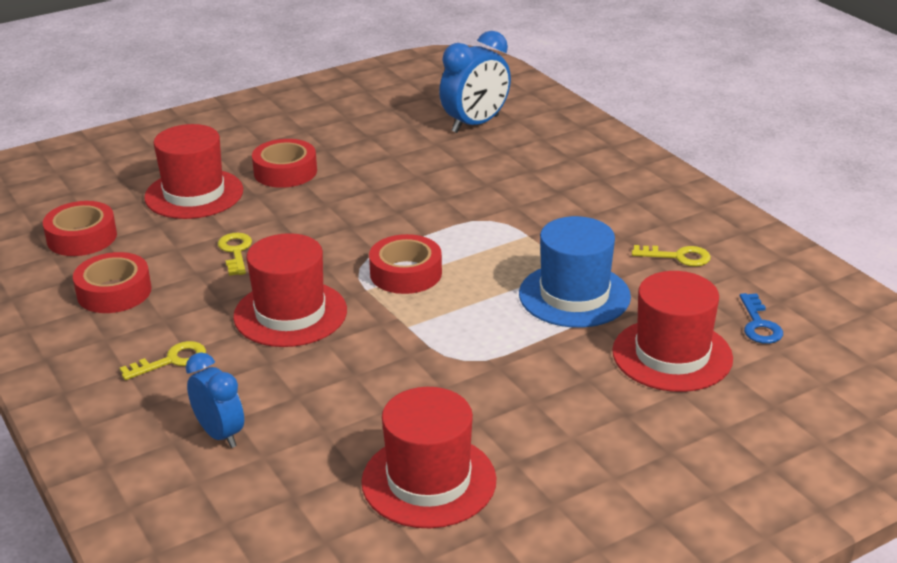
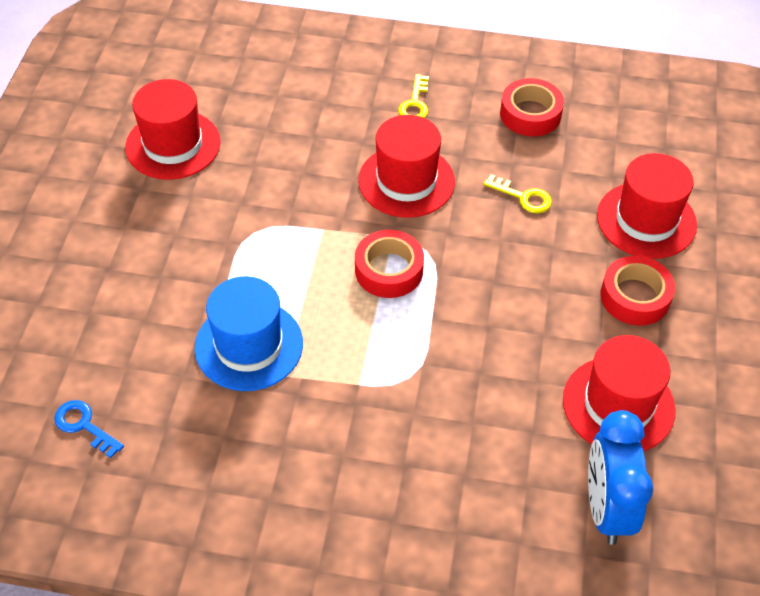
camera: 130 degrees right, 20 degrees up
red tape [43,201,117,256] -> none
blue clock [186,352,244,448] -> none
red hat [612,271,733,392] -> red hat moved to [563,335,675,451]
yellow key [632,245,711,267] -> none

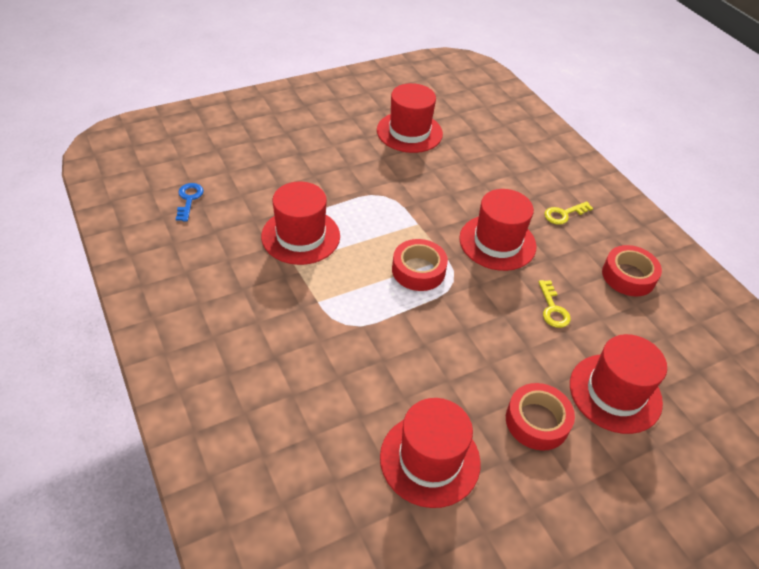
camera: 50 degrees right, 5 degrees down
blue hat [195,276,303,391] -> red hat [261,181,340,265]
blue clock [588,410,653,545] -> none

